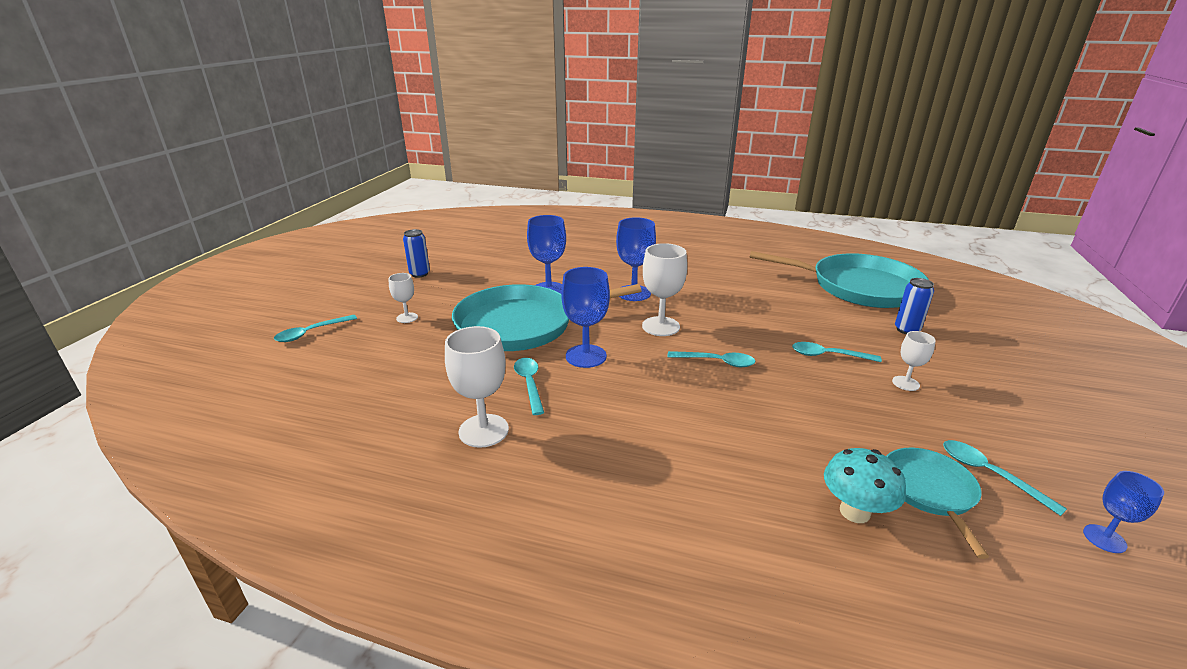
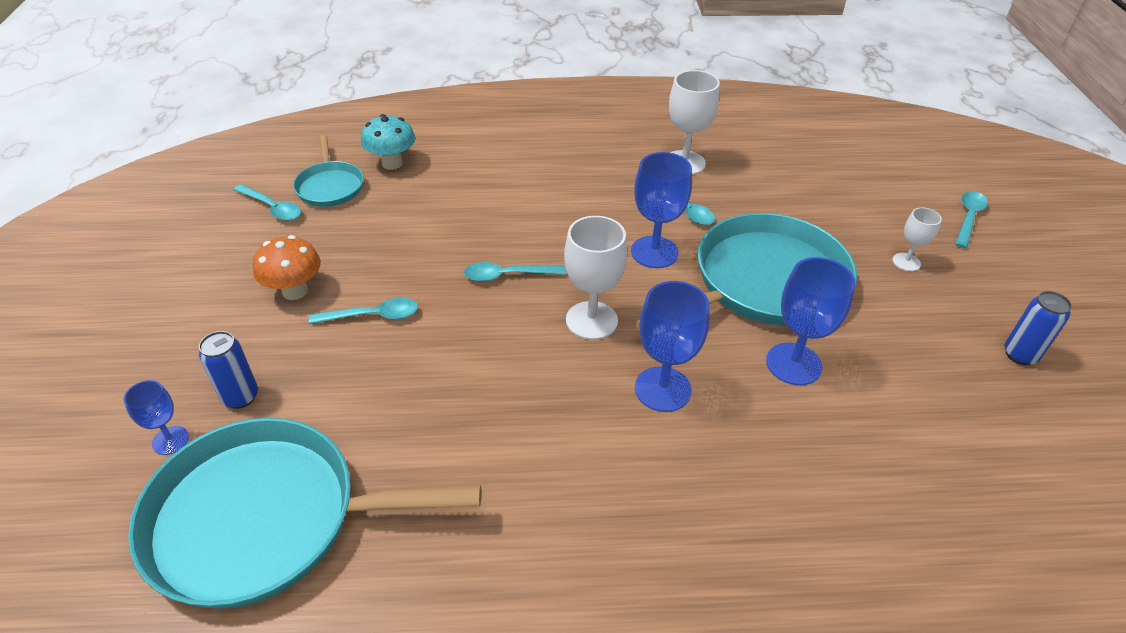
camera: 160 degrees right, 15 degrees up
white goblet [892,331,936,391] -> orange mushroom [253,235,321,300]
blue goblet [1083,471,1164,553] -> blue goblet moved to [123,380,189,455]

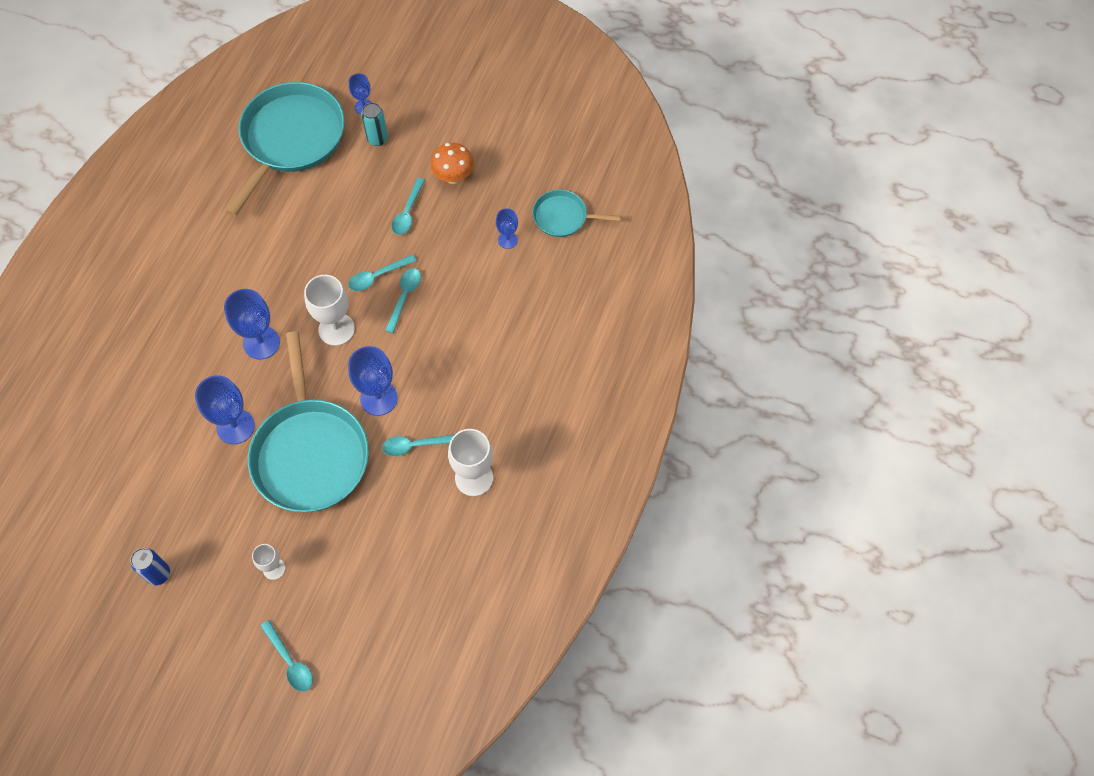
camera: 115 degrees right, 20 degrees up
blue can [199,331,258,409] -> turquoise can [361,102,388,146]
turquoise spoon [234,184,301,221] -> turquoise spoon moved to [348,254,417,291]
turquoise mushroom [361,114,415,170] -> none
none -> blue goblet [496,208,518,249]

